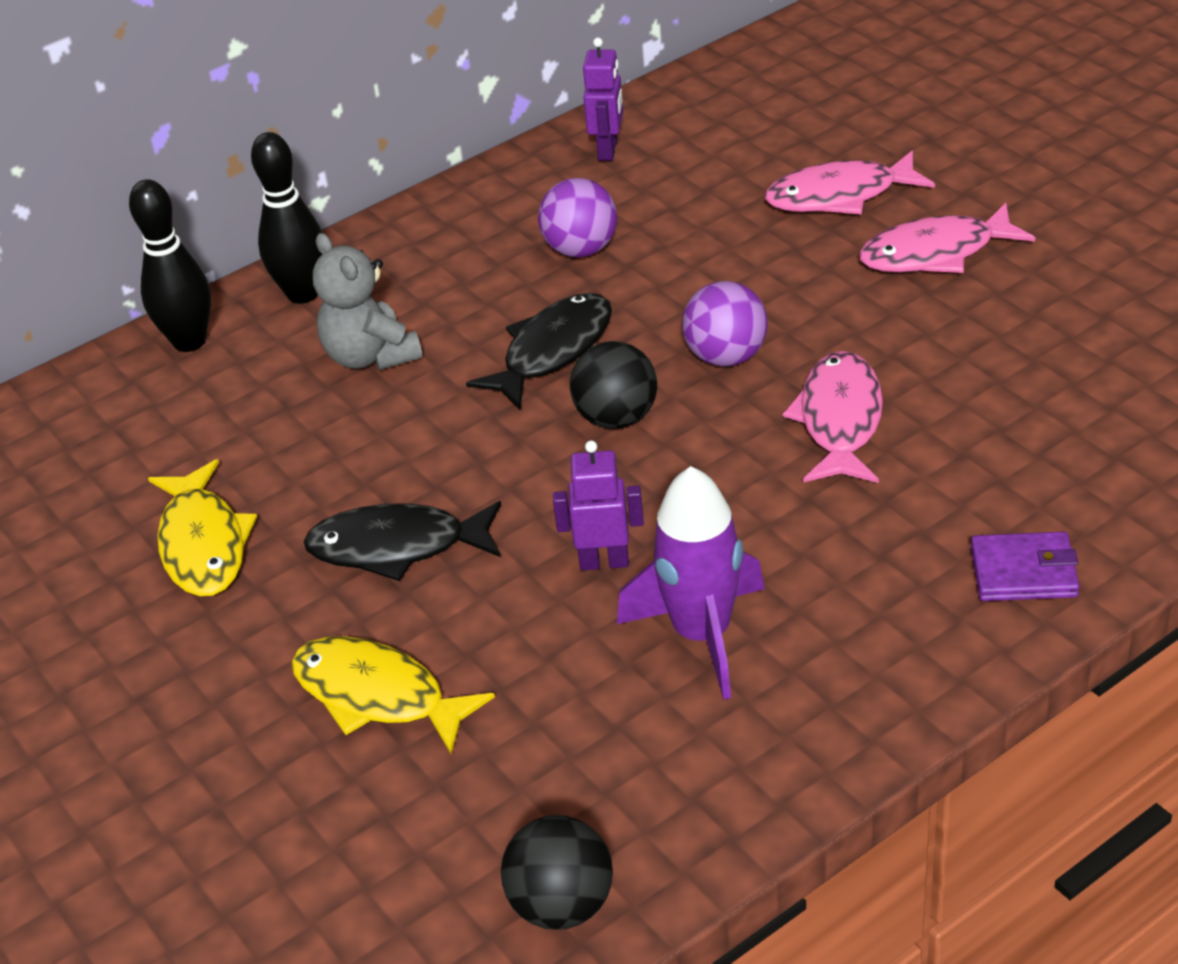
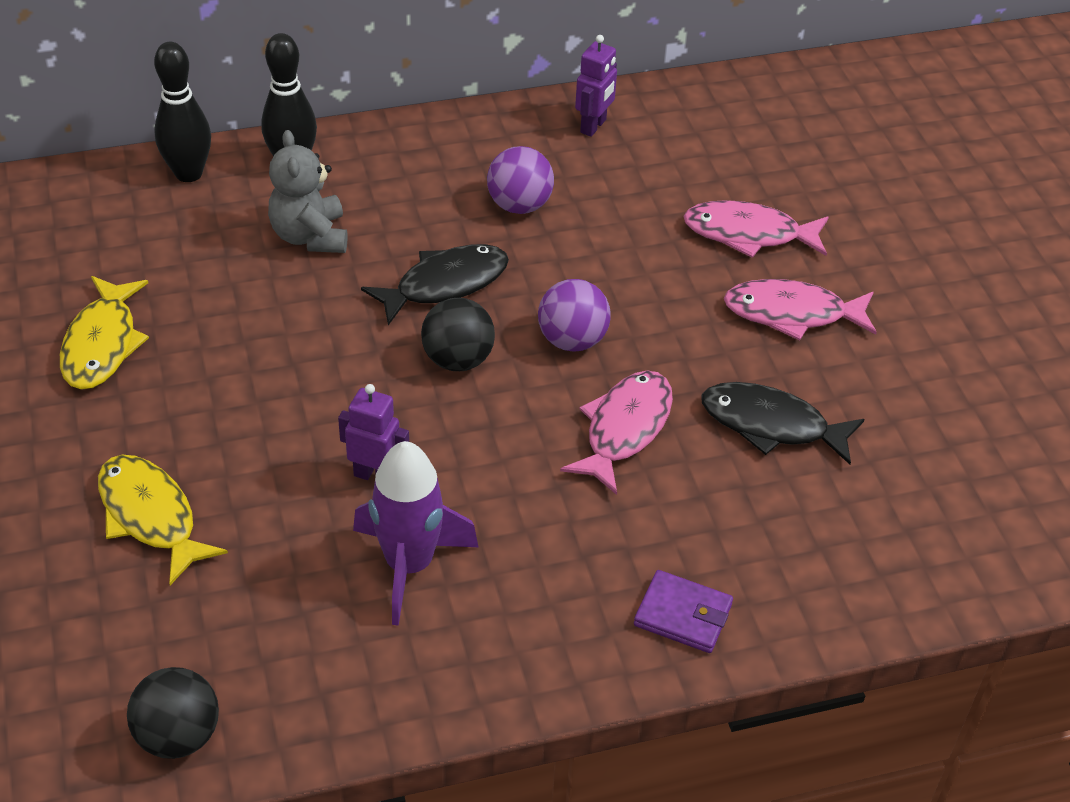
camera: 15 degrees right, 5 degrees up
black fish [303,501,501,581] -> black fish moved to [702,382,865,464]

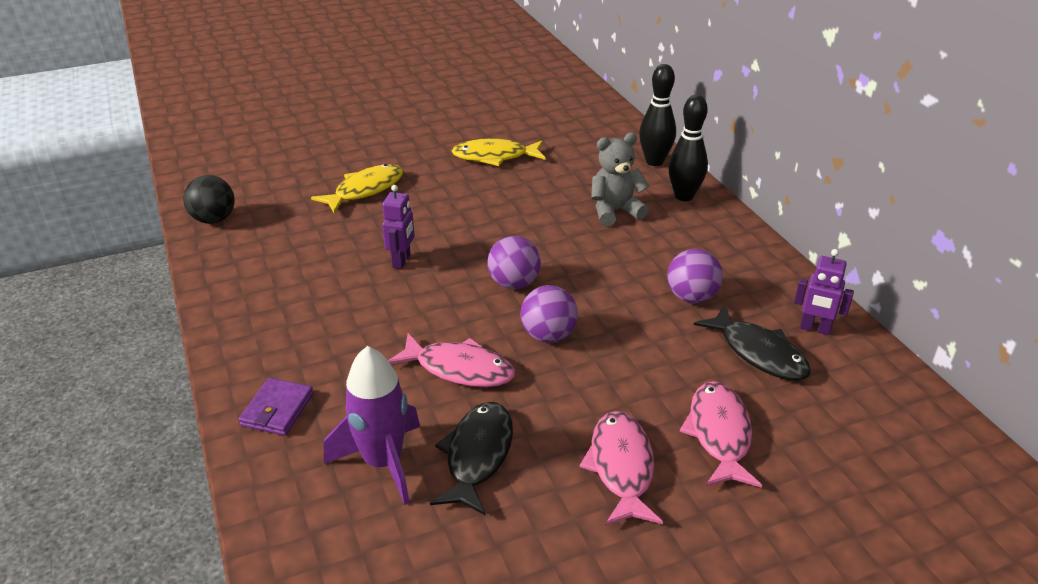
camera: 85 degrees right, 10 degrees down
purple rocket [353,441,478,626] -> purple rocket moved to [324,346,420,505]
black fish [361,244,509,325] -> black fish moved to [694,305,811,381]
black ball [421,298,495,371] -> purple ball [487,236,541,289]

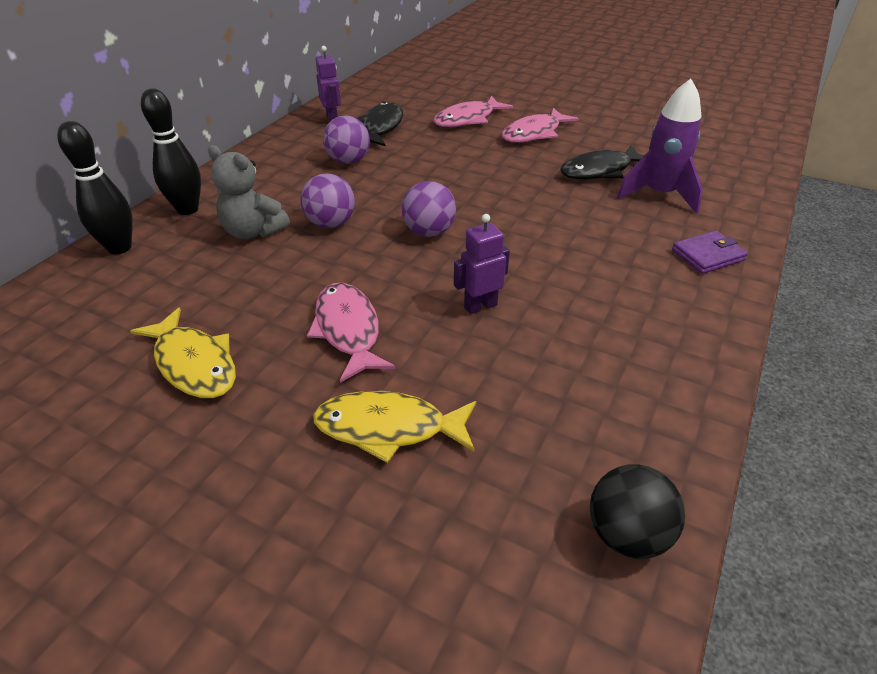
camera: 130 degrees left, 5 degrees up
pink fish [388,333,515,387] -> pink fish moved to [307,283,396,383]
purple ball [521,285,578,343] -> purple ball moved to [300,173,355,228]

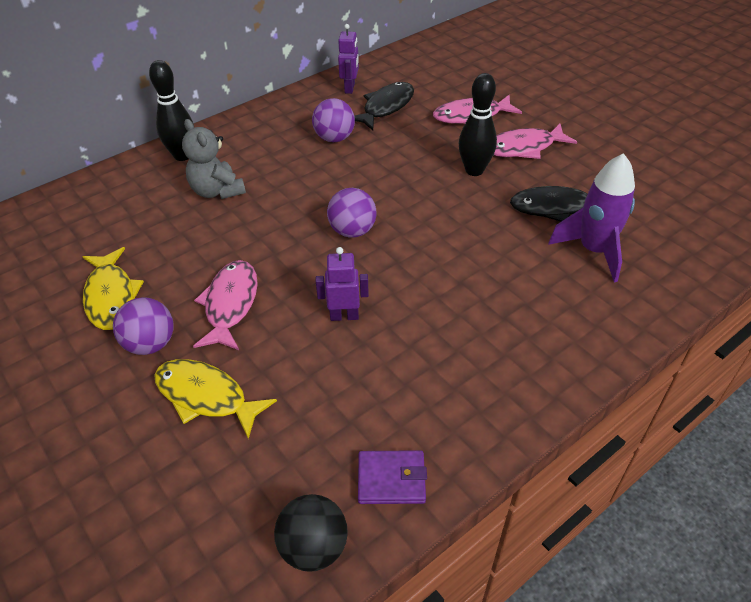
camera: 25 degrees right, 5 degrees up
black bowling pin [57,121,133,255] -> black bowling pin moved to [459,73,497,176]
purple ball [300,173,355,228] -> purple ball moved to [113,297,174,355]
purple wallet [672,230,748,274] -> purple wallet moved to [358,450,427,504]

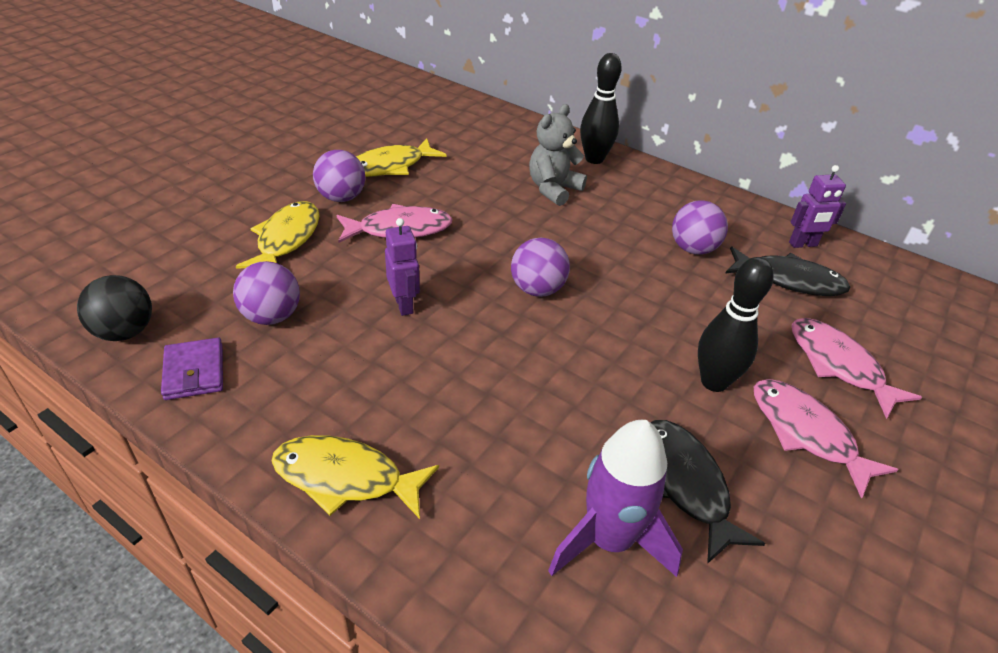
camera: 70 degrees right, 5 degrees down
none -> purple ball [233,261,300,325]
none -> yellow fish [272,435,439,519]

